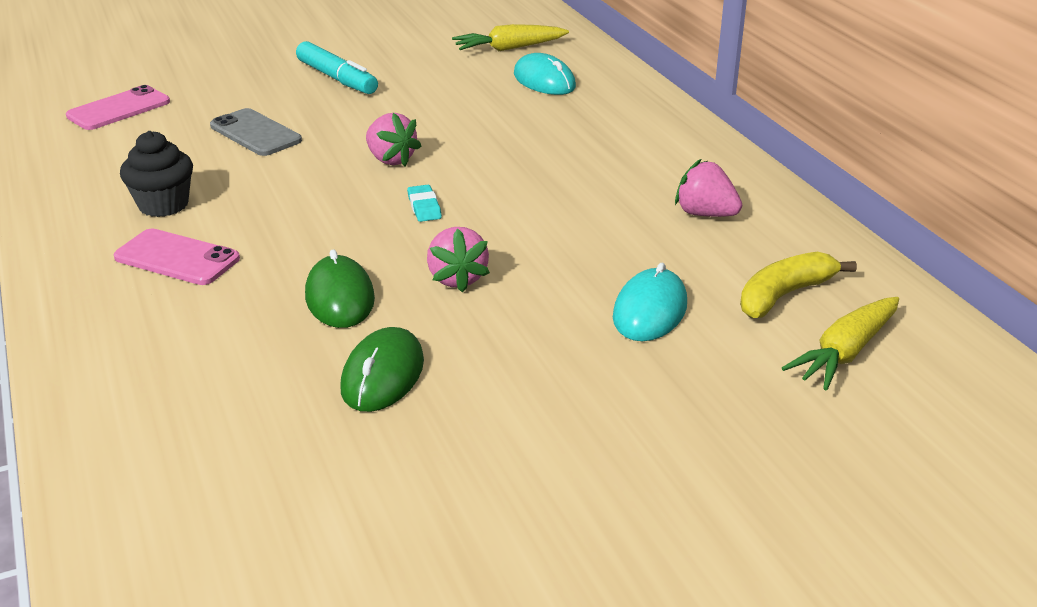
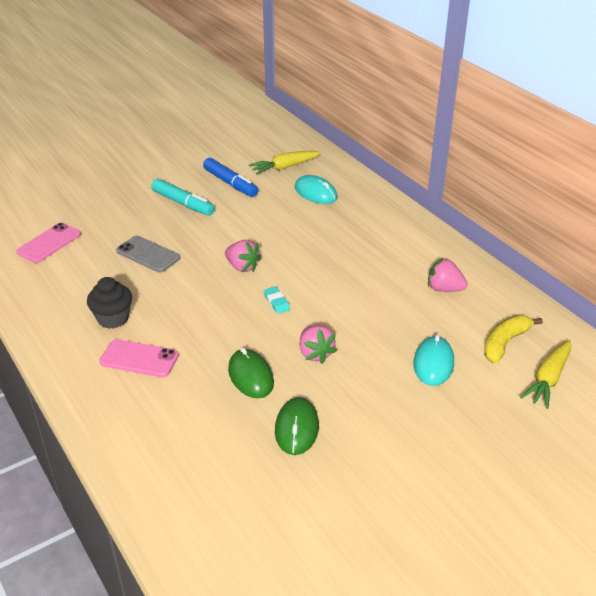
camera: 10 degrees left, 5 degrees up
none -> blue marker [203,158,258,197]

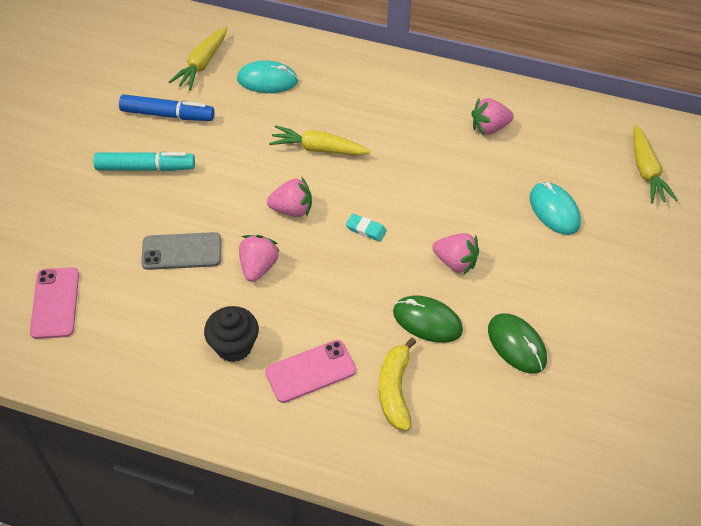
camera: 40 degrees left, 15 degrees up
yellow banana [484,316,543,364] -> yellow banana moved to [379,338,416,431]
none -> pink strawberry [239,235,280,282]
none -> yellow carrot [269,125,371,155]

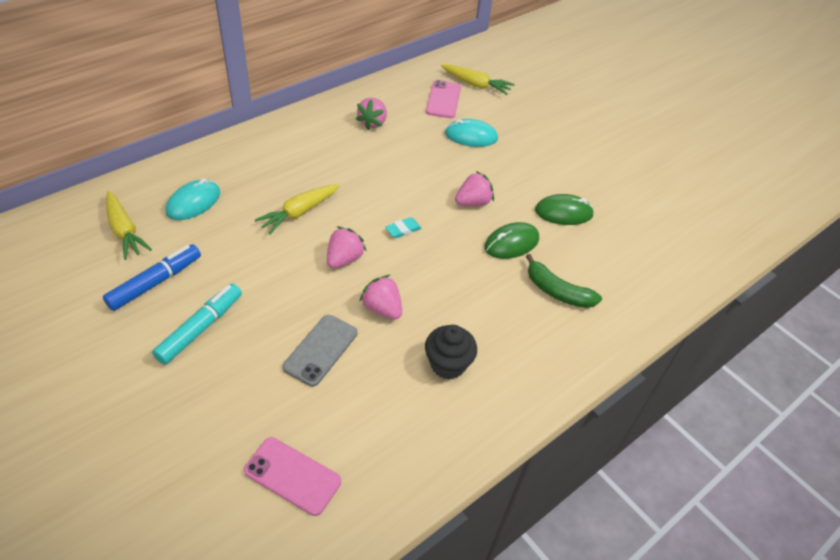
camera: 60 degrees left, 5 degrees down
pink phone [265,340,356,403] -> pink phone moved to [426,80,461,118]
yellow banana [379,338,416,431] -> green banana [526,254,602,308]

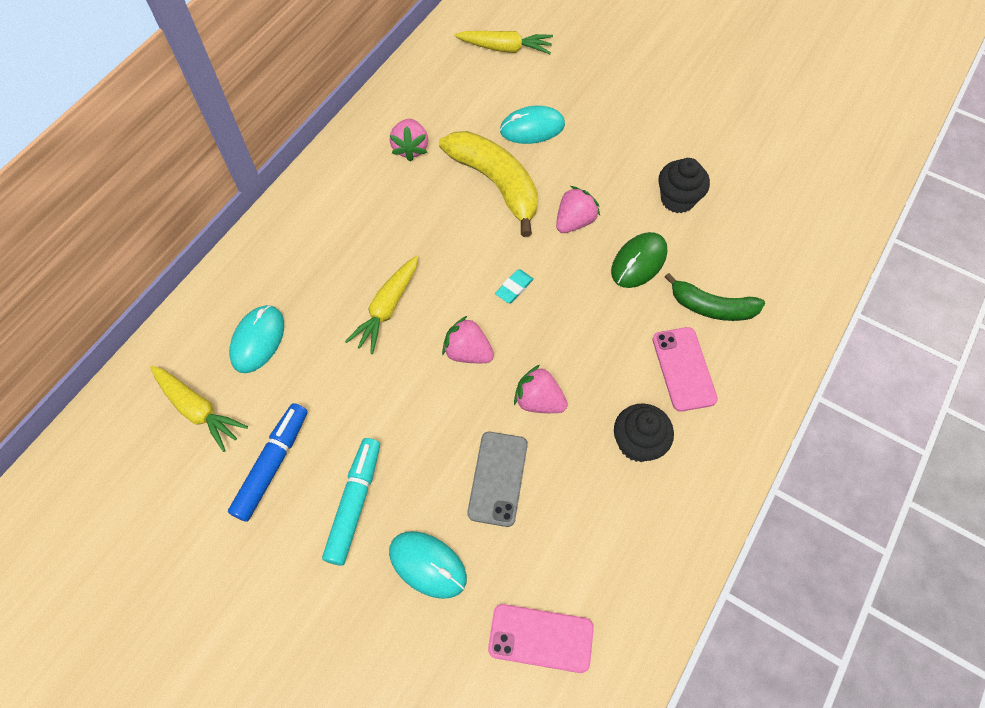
camera: 15 degrees left, 15 degrees up
pink strawberry [327,226,366,268] -> pink strawberry turned 75 degrees counterclockwise [442,316,494,363]
pink phone [426,80,461,118] -> pink phone moved to [652,327,718,412]
green mouse [535,194,594,225] -> black cupcake [658,158,710,213]
none -> turquoise mouse [389,531,467,599]
none -> yellow banana [439,131,538,237]

